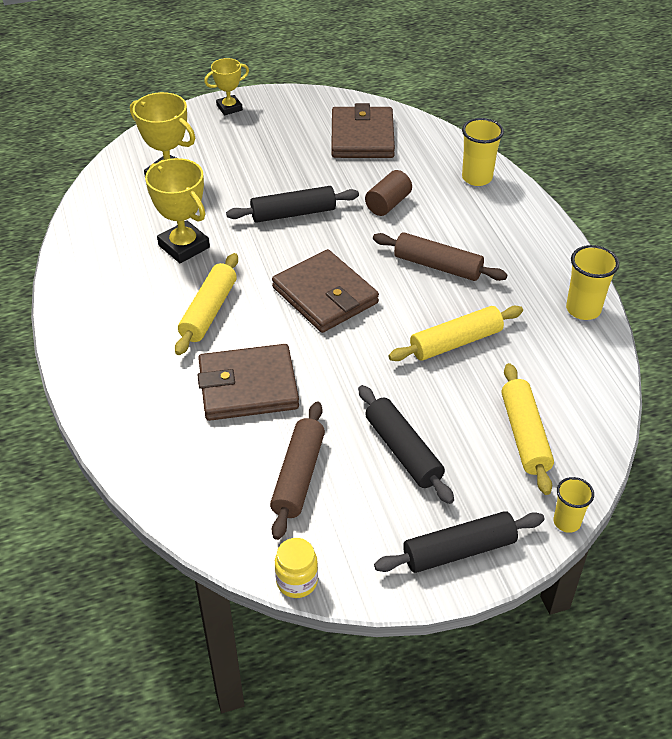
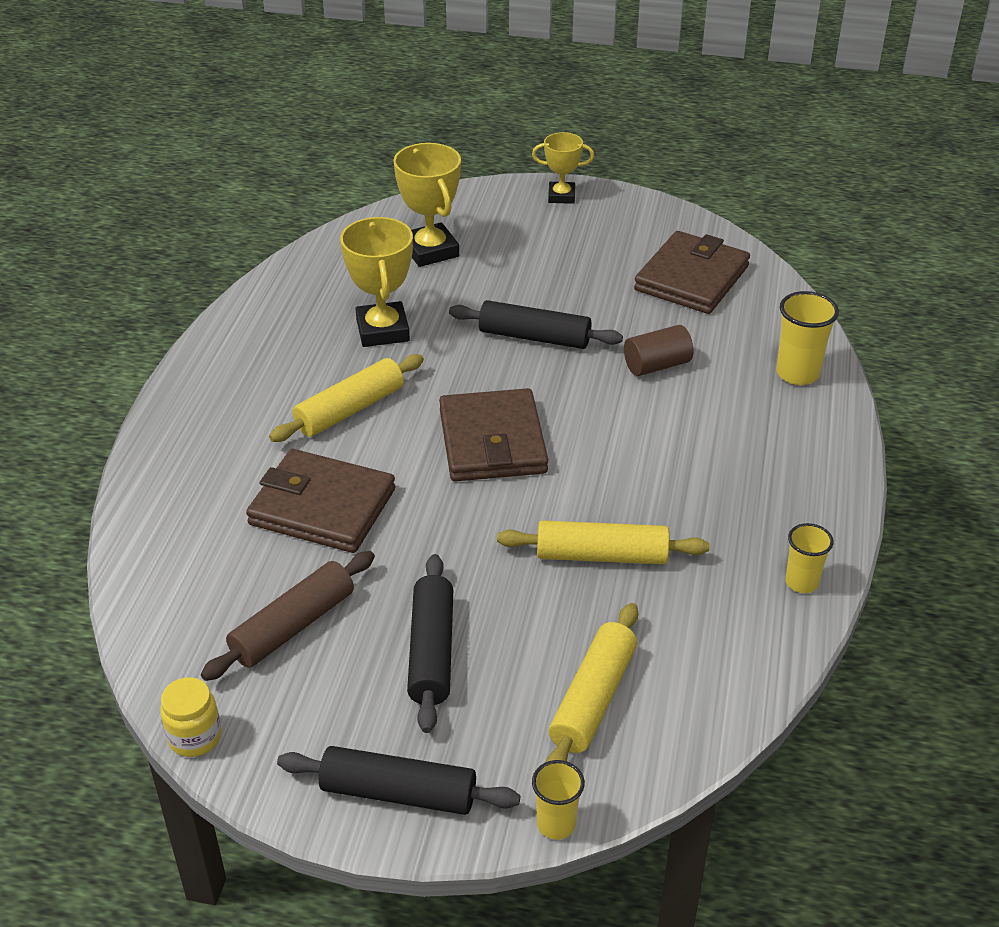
camera: 30 degrees right, 5 degrees down
brown rolling pin [373,232,508,281] -> none
yellow cup [566,245,619,320] -> yellow cup [785,523,834,593], size x0.66

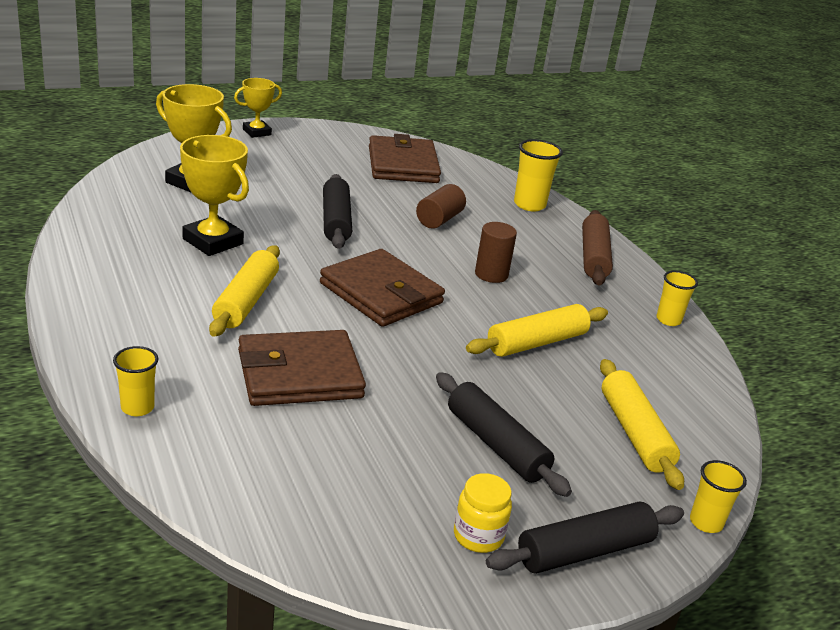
camera: 40 degrees left, 10 degrees down
yellow jar [160,677,221,757] -> yellow jar moved to [454,473,512,553]
brown rolling pin [201,551,375,681] -> brown rolling pin moved to [582,210,613,285]
black rolling pin [449,300,623,349] -> black rolling pin turned 75 degrees counterclockwise [323,174,352,249]
none -> yellow cup [113,346,158,416]
none -> brown cylinder [475,222,517,283]

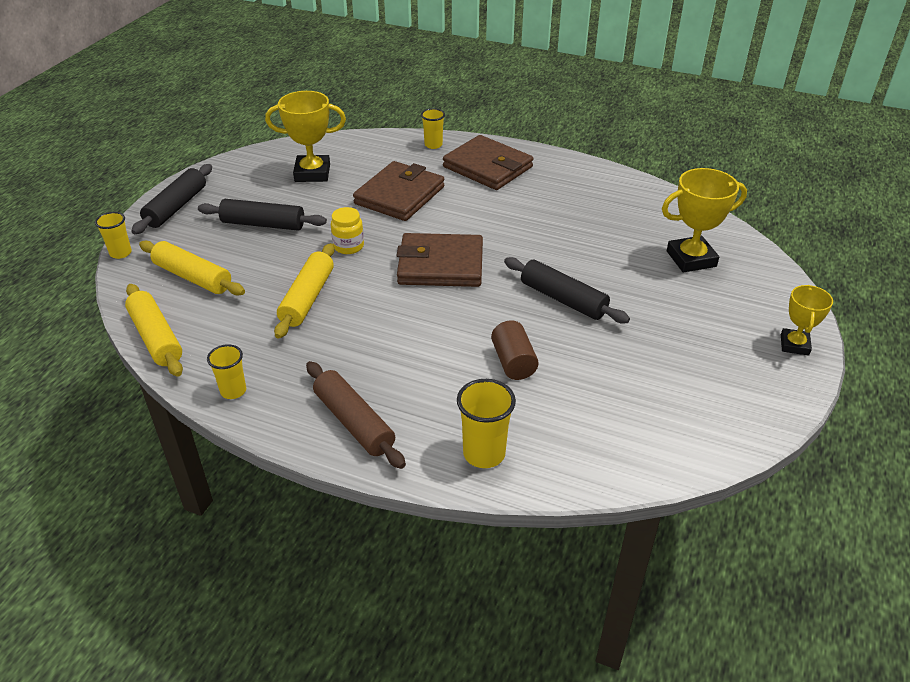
camera: 140 degrees right, 10 degrees up
yellow trophy [180,135,249,256] -> yellow trophy moved to [265,91,346,182]
yellow rolling pin [209,245,280,337] -> yellow rolling pin moved to [125,284,183,377]
brown wallet [369,134,441,183] -> brown wallet moved to [443,135,533,190]
yellow jar [454,473,512,553] -> yellow jar moved to [331,207,364,254]
brown cylinder [475,222,517,283] -> none

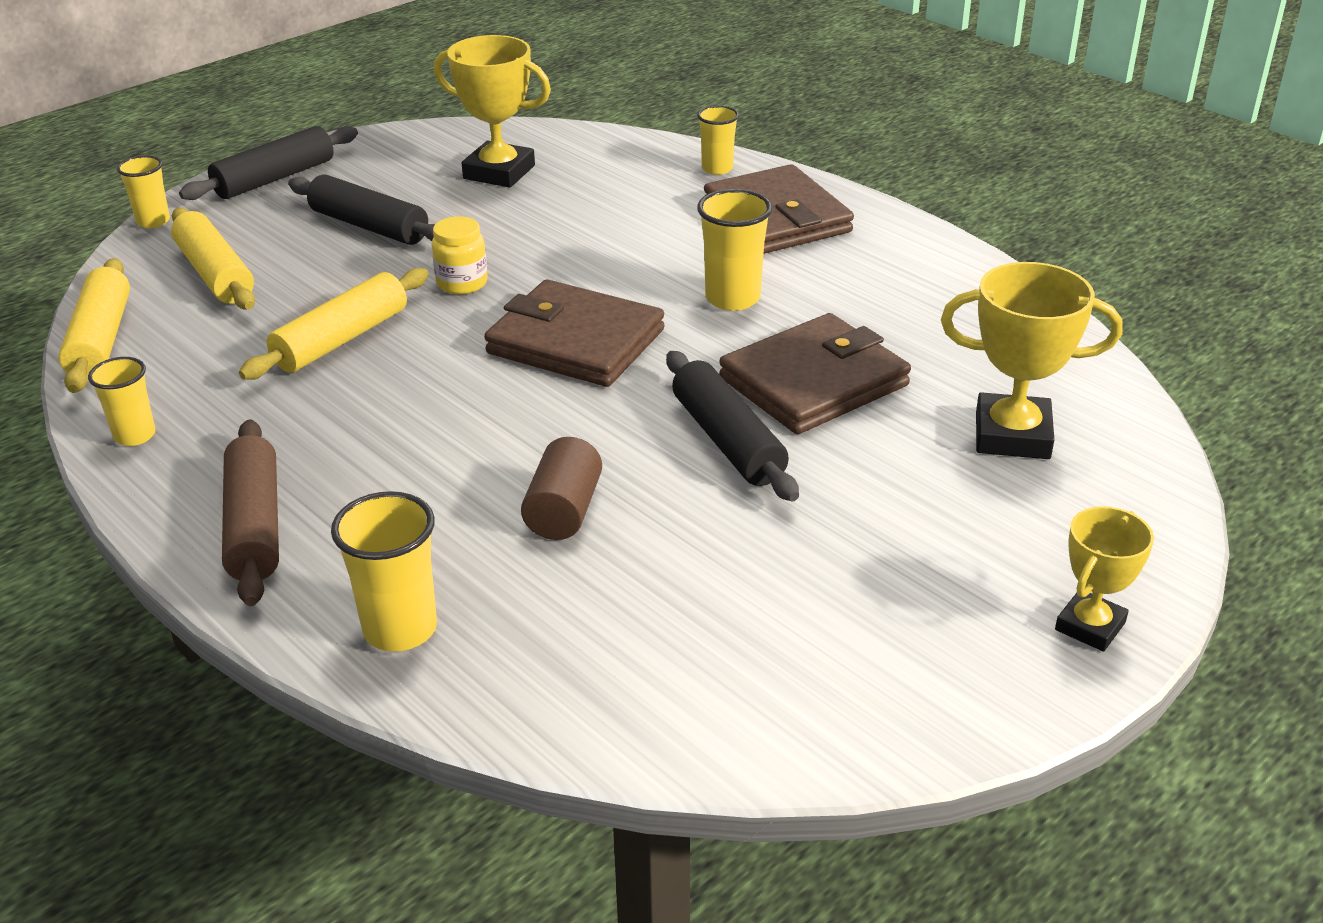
camera: 25 degrees right, 5 degrees down
brown wallet [353,161,444,221] -> brown wallet moved to [719,313,911,434]
none -> yellow cup [697,189,772,311]

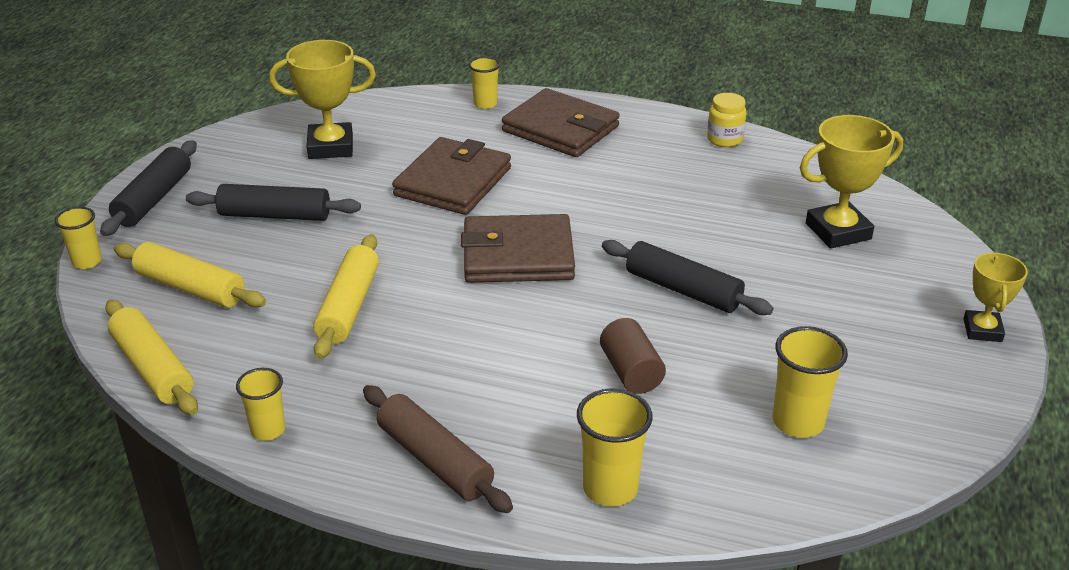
camera: 30 degrees left, 0 degrees up
yellow jar [432,216,488,295] -> yellow jar moved to [707,93,747,147]
yellow cup [697,189,772,311] -> yellow cup moved to [773,326,848,438]
brown wallet [719,313,911,434] -> brown wallet moved to [392,137,511,215]

